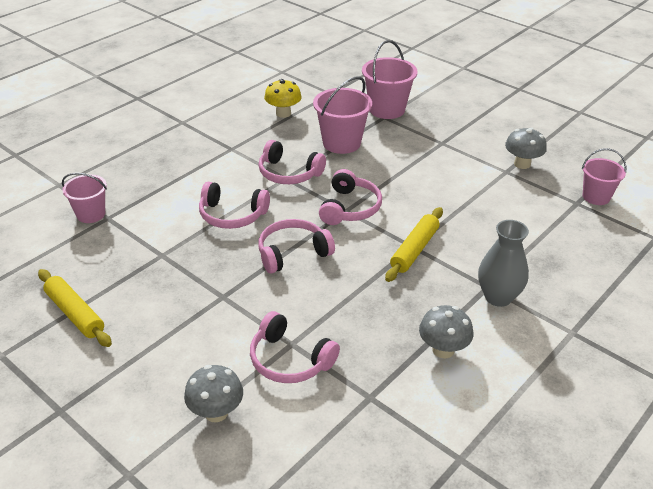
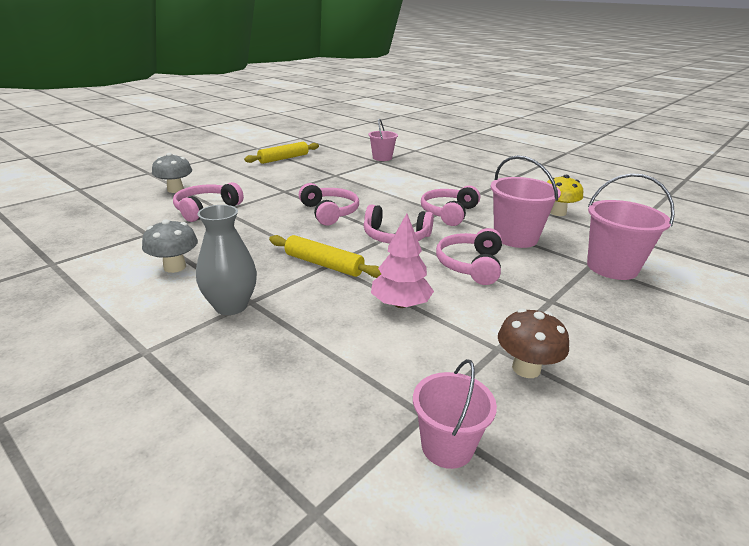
camera: 90 degrees right, 10 degrees down
pink headphones [199,182,270,229] -> pink headphones moved to [436,228,502,285]
grey mushroom [505,128,547,169] -> brown mushroom [498,308,569,378]
none -> pink tree [371,213,434,308]

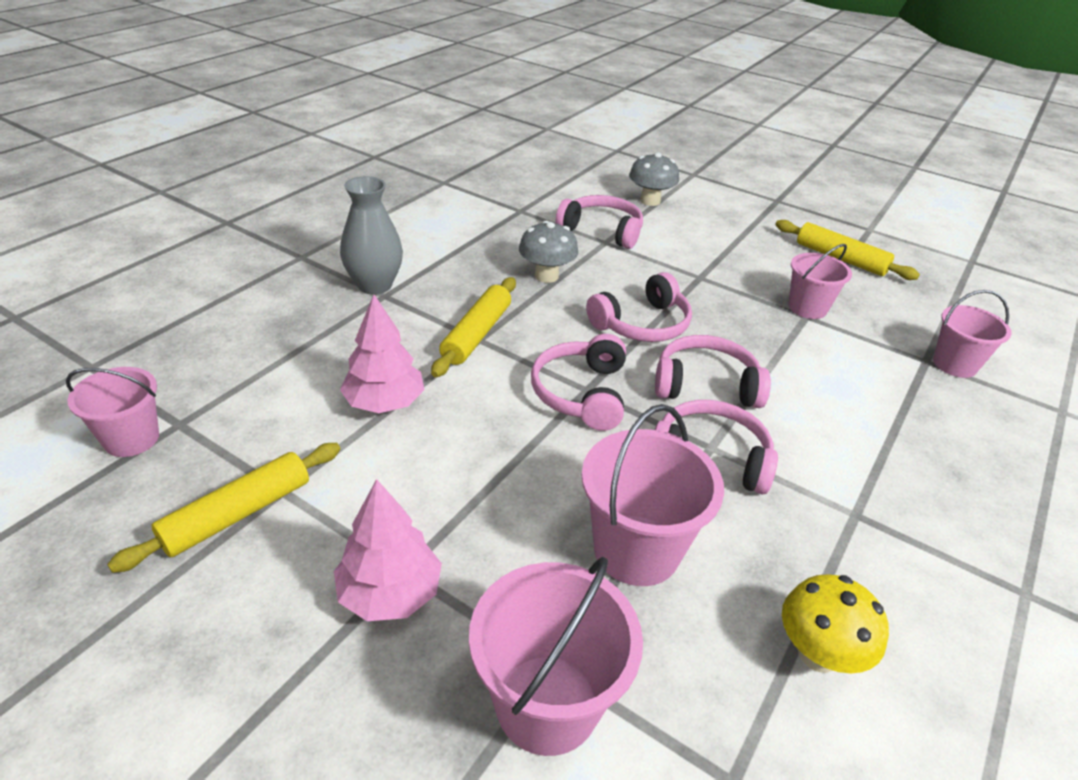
camera: 80 degrees right, 10 degrees up
grey mushroom [142,219,198,273] -> grey mushroom moved to [519,221,578,283]
pink headphones [436,228,502,285] -> pink headphones moved to [655,335,771,408]
brown mushroom [498,308,569,378] -> yellow rolling pin [107,443,340,573]
none -> pink tree [334,479,442,621]
none -> pink bucket [788,244,852,319]

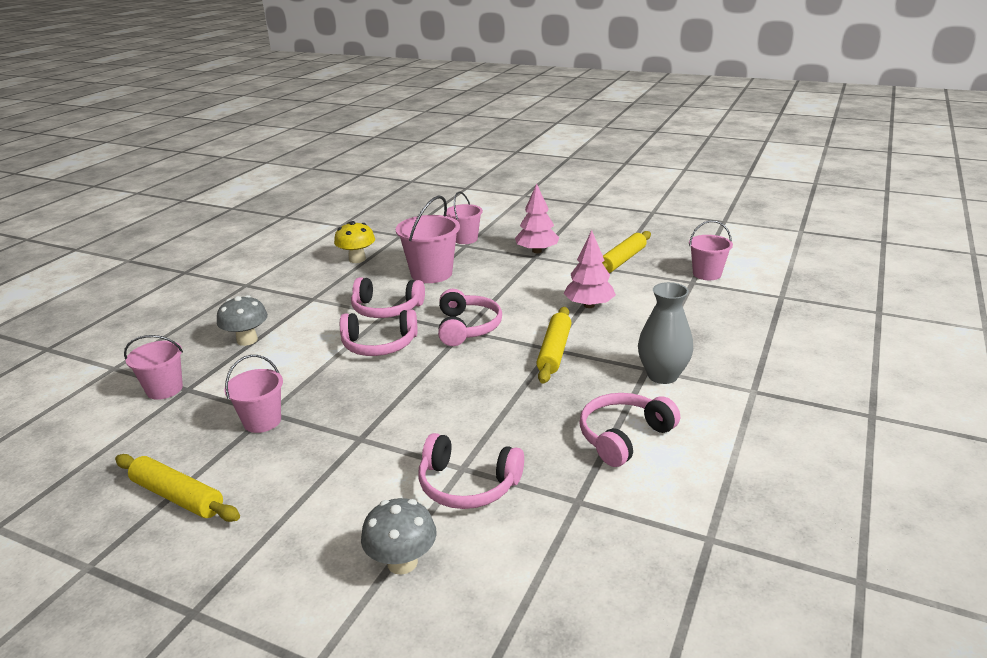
camera: 175 degrees right, 10 degrees down
pink bucket [469,557,643,756] -> pink bucket [446,191,483,244], size x0.65
grey mushroom [519,221,578,283] -> grey mushroom moved to [217,295,268,346]
pink headphones [586,272,692,342] -> pink headphones moved to [579,393,680,467]

